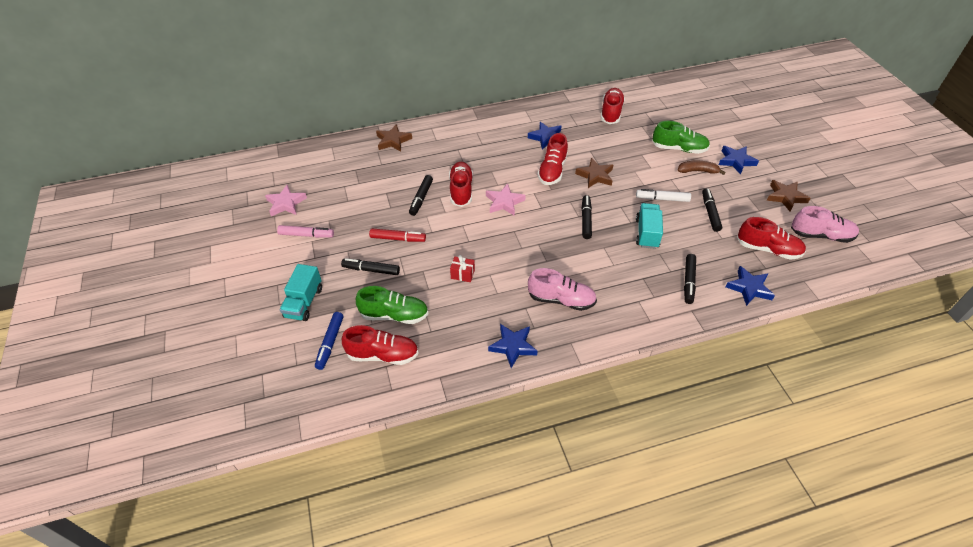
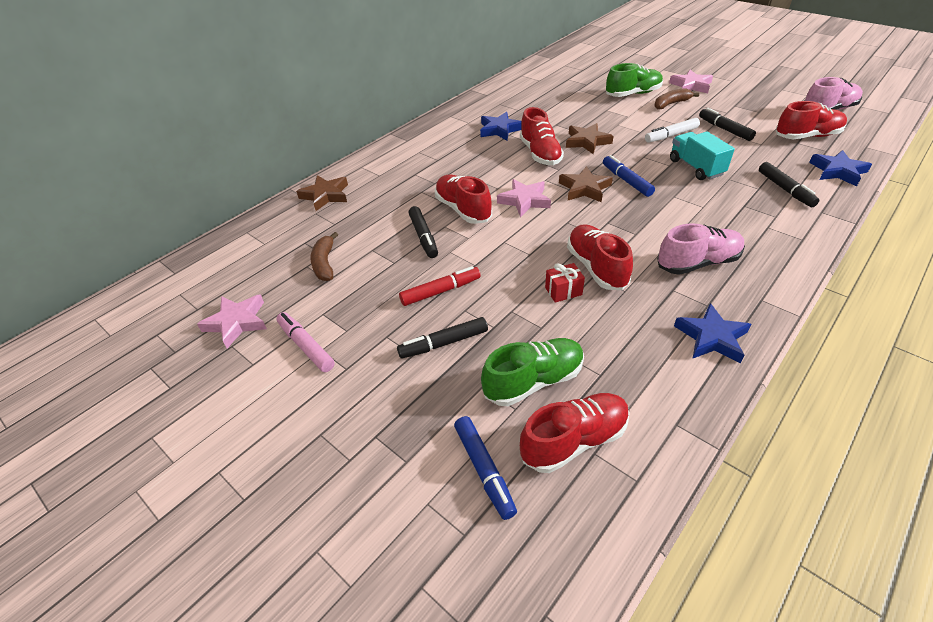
camera: 30 degrees left, 5 degrees down
pink marker [277,225,334,238] -> pink marker turned 105 degrees counterclockwise [276,312,335,372]
turquoise truck [280,264,322,321] -> none
black marker [582,195,592,239] -> blue marker [603,155,655,197]
red shoe [601,88,625,124] -> red shoe moved to [567,224,633,290]
blue star [719,146,759,175] -> pink star [669,70,713,93]
brown star [767,180,810,212] -> brown star moved to [559,166,613,202]
none -> brown banana [310,232,338,281]

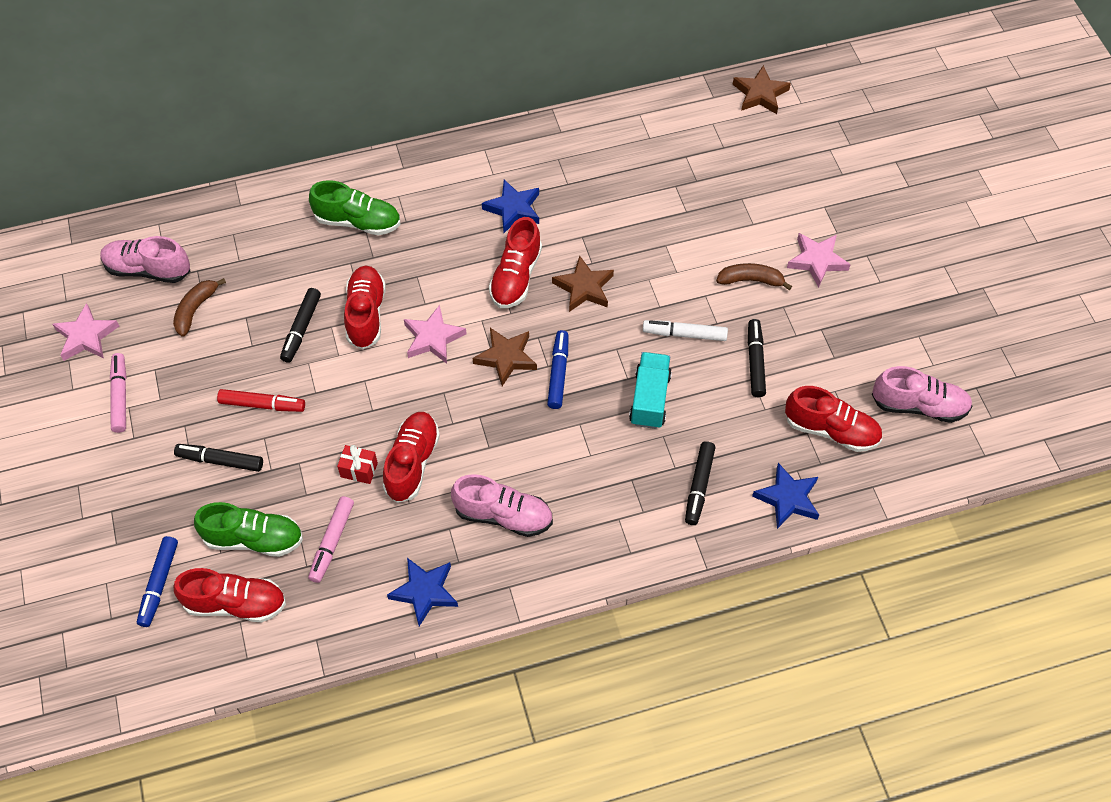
camera: 30 degrees right, 15 degrees up
brown star [296,175,348,211] -> brown star moved to [733,65,791,114]
green shoe [606,63,663,97] -> green shoe moved to [309,180,401,236]
none -> pink shoe [100,236,191,283]
none -> pink marker [308,496,354,583]

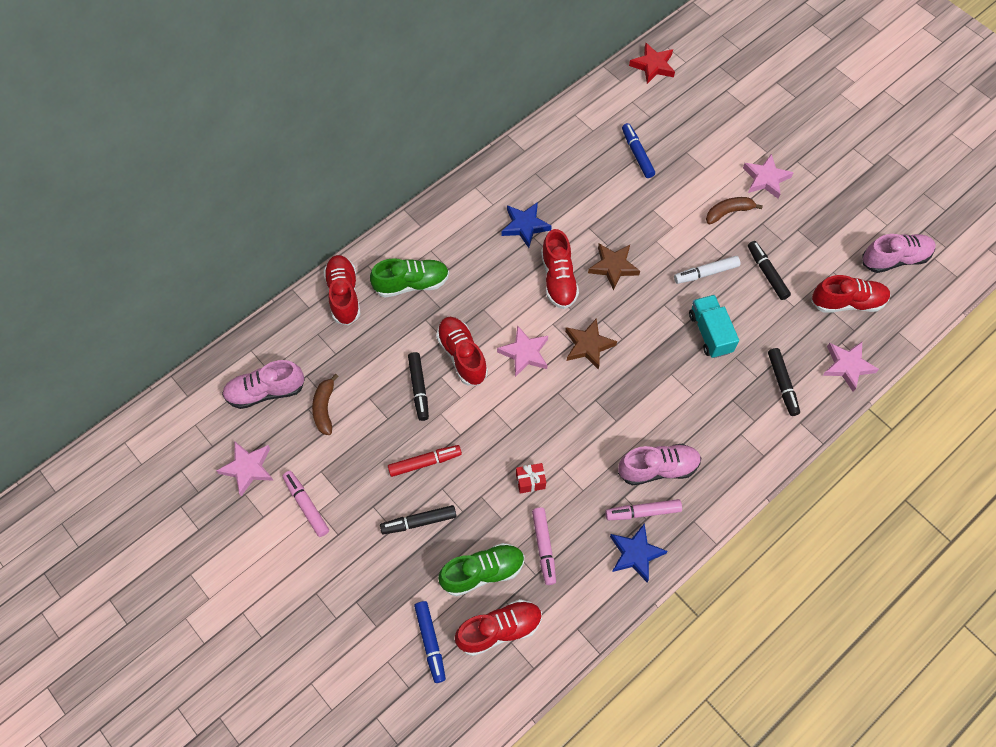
camera: 25 degrees left, 5 degrees up
red shoe [383,412,440,503] -> red shoe moved to [323,255,361,325]
blue marker [547,330,568,409] -> blue marker moved to [622,123,655,178]
brown star [733,65,791,114] -> red star [629,43,675,84]
blue star [752,463,819,529] -> pink star [823,342,879,392]
none -> pink marker [605,499,682,520]

